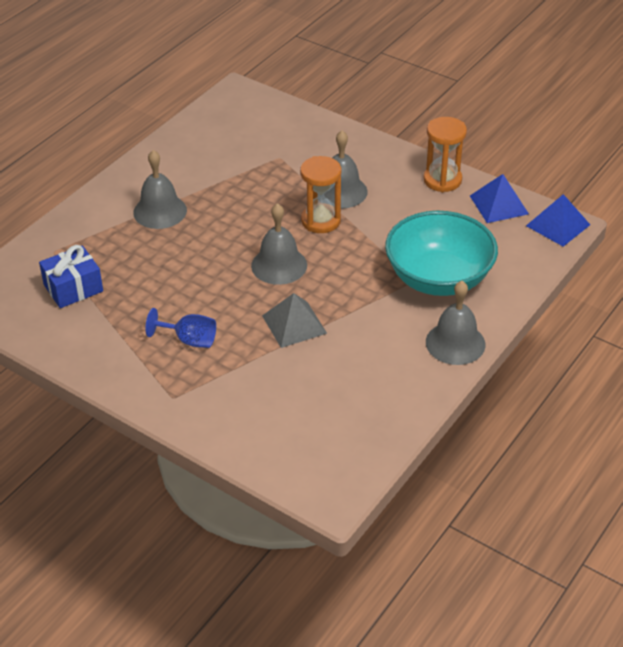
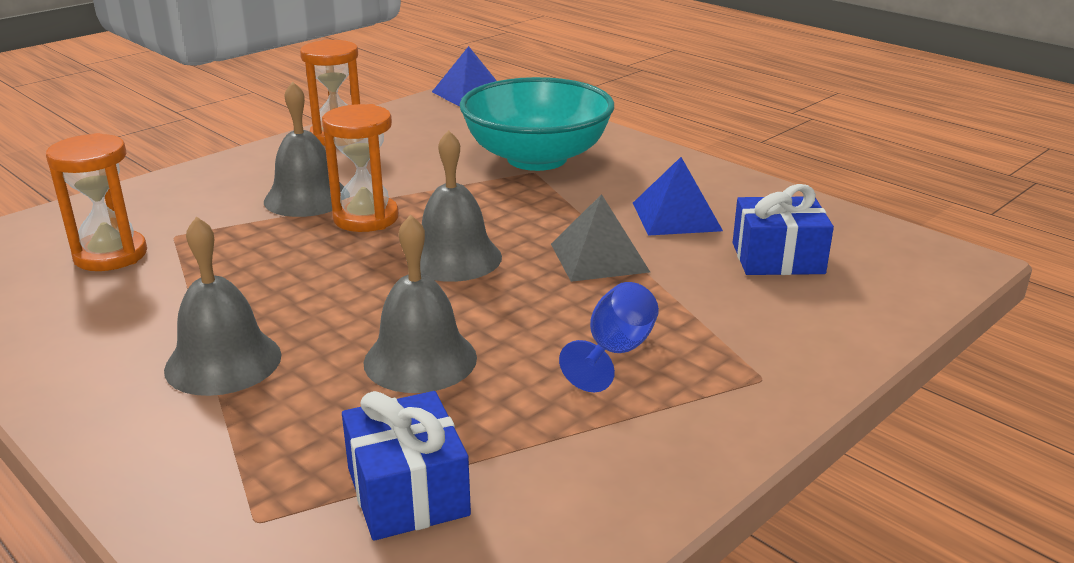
camera: 80 degrees left, 15 degrees down
grey bell [426,281,485,365] -> grey bell moved to [364,214,477,393]
blue pyramid [470,174,529,223] -> blue pyramid moved to [633,157,723,236]
none -> orange hourglass [46,133,147,271]
none -> blue gift [733,184,834,275]

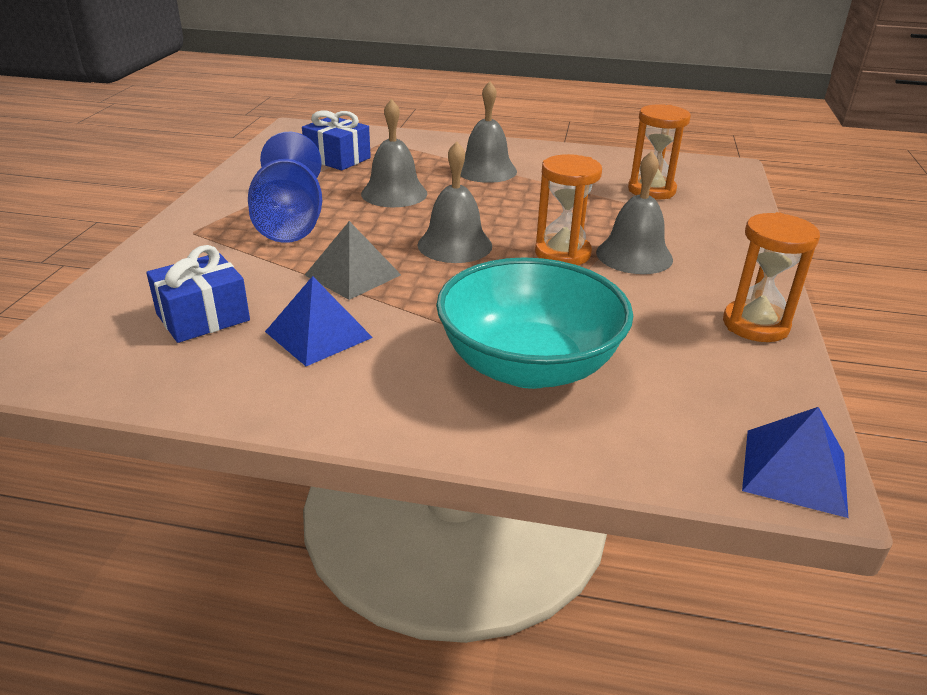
camera: 145 degrees right, 5 degrees up
blue goblet [559,282,659,392] -> blue goblet [248,132,322,243], size x1.78

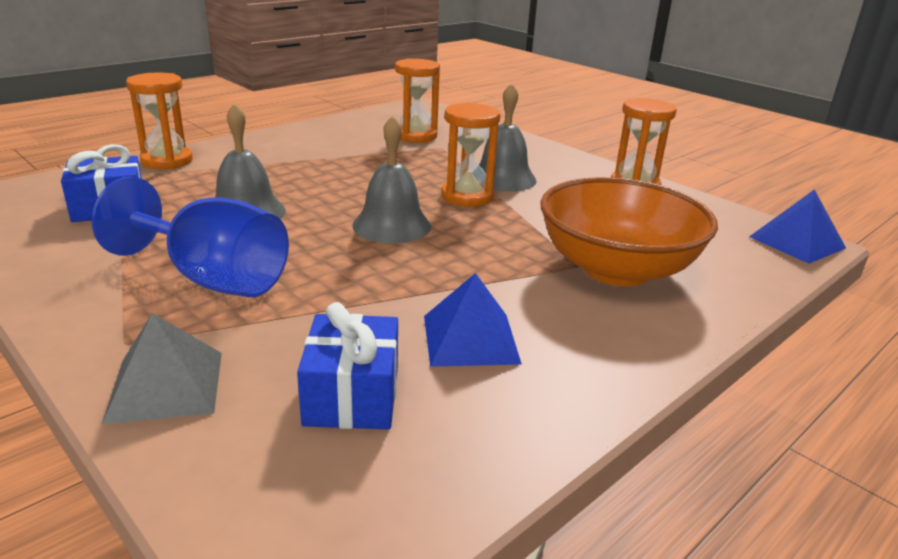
camera: 55 degrees left, 5 degrees down
grey pyramid [305,221,401,300] -> grey pyramid moved to [102,313,222,424]
turquoise bowl [436,257,633,389] -> orange bowl [540,177,718,286]
grey bell [460,81,517,183] -> none
none -> orange hourglass [126,73,193,169]

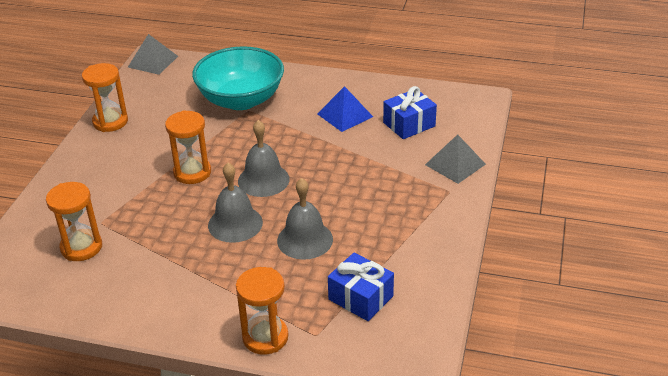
camera: 120 degrees left, 10 degrees up
blue goblet [92,177,289,297] -> none
grey bell [479,83,537,191] -> grey bell moved to [208,163,263,243]
orange bowl [540,177,718,286] -> turquoise bowl [192,46,284,110]
blue pyramid [749,189,846,264] -> grey pyramid [128,34,178,75]

